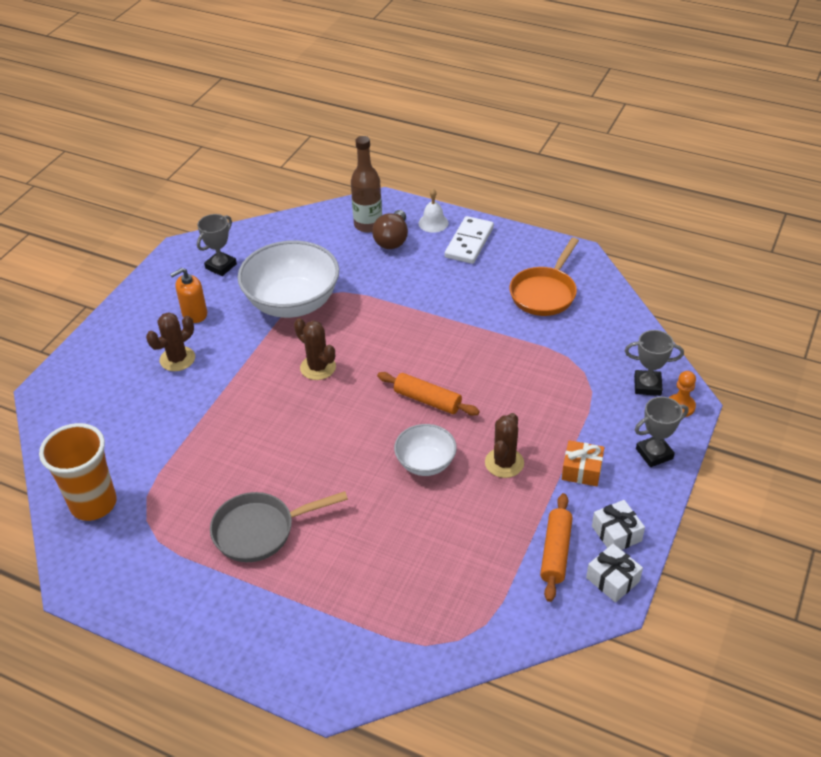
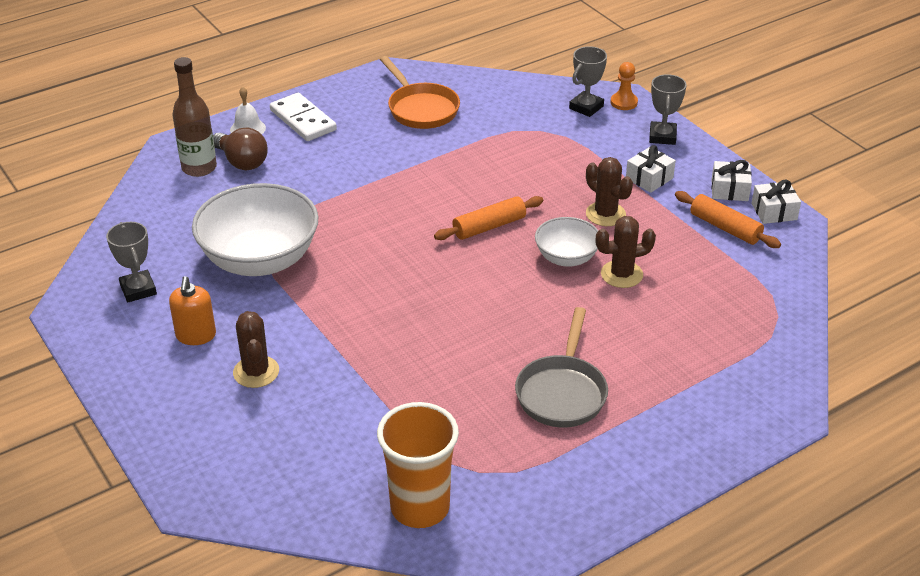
camera: 60 degrees left, 5 degrees down
brown cactus [294,318,336,380] -> brown cactus moved to [596,216,656,288]
orange gift [562,440,604,486] -> white gift [626,145,676,193]

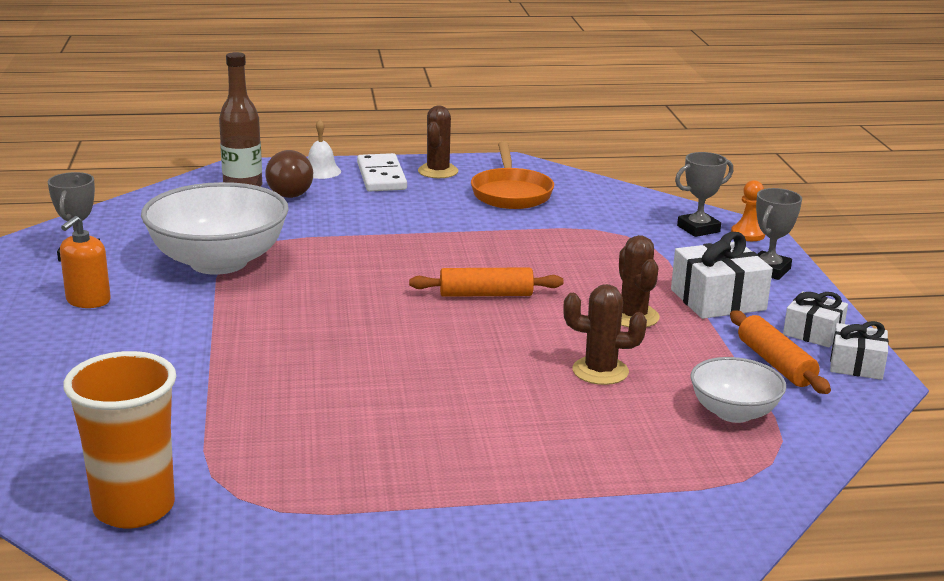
camera: 25 degrees right, 15 degrees down
brown cactus [233,311,279,388] -> brown cactus moved to [418,105,458,178]
grey pan [515,307,608,428] -> none
white bowl [535,217,599,267] -> white bowl moved to [690,357,786,423]
white gift [626,145,676,193] -> white gift [671,232,773,319], size x1.59

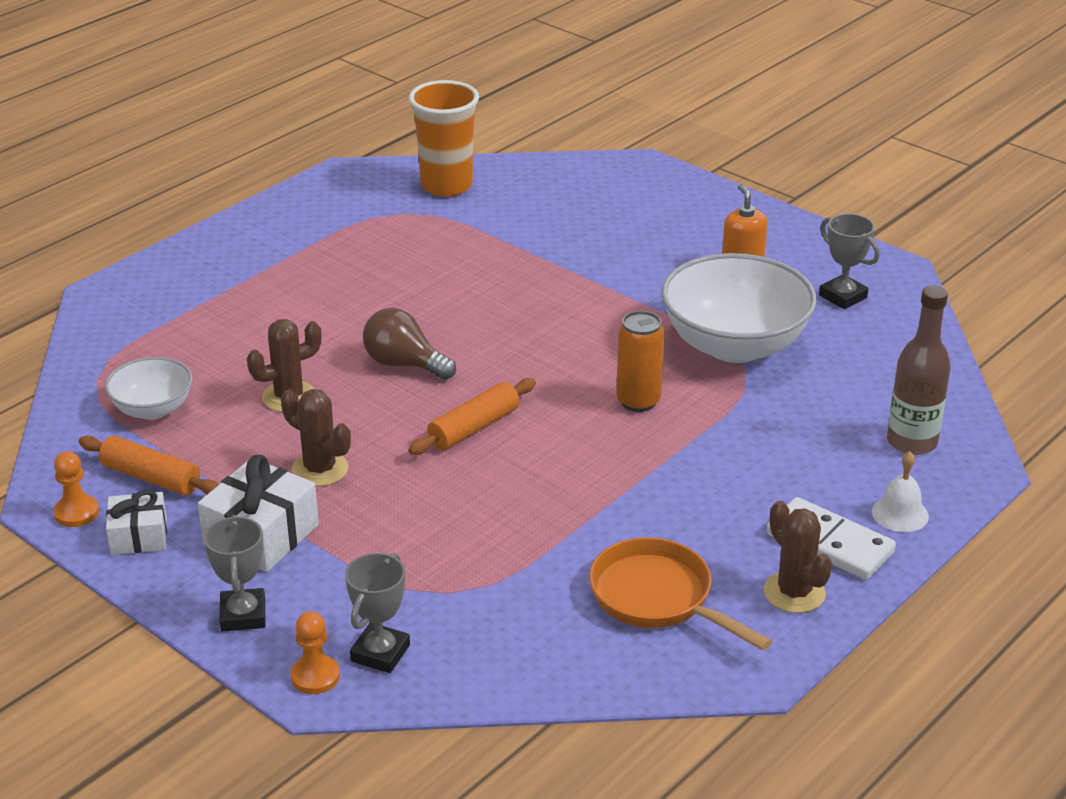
camera: 140 degrees right, 10 degrees up
brown light bulb [265,150,313,198] -> brown light bulb moved to [363,308,456,380]
white gift [830,321,889,380] -> orange pawn [54,451,99,527]
none -> orange can [616,311,664,412]

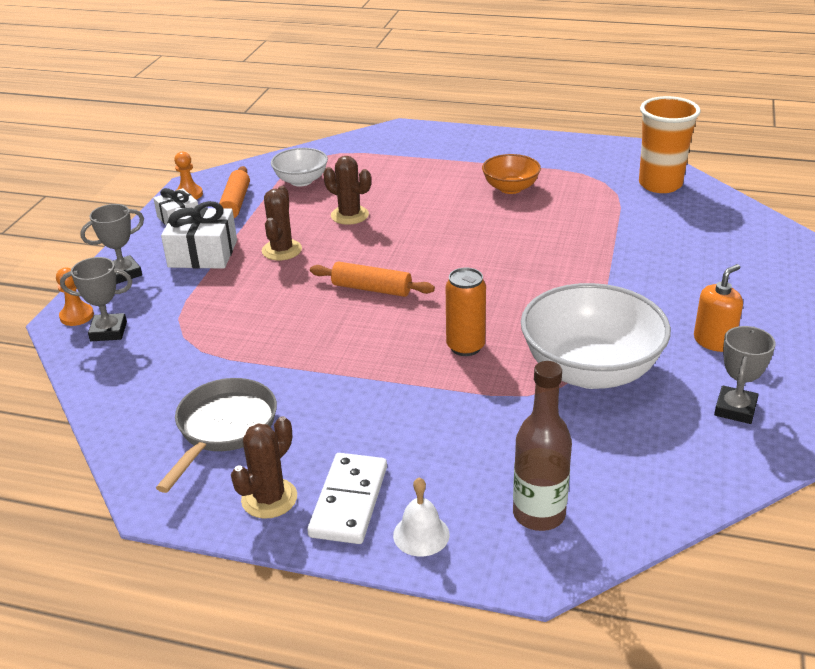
camera: 65 degrees right, 0 degrees up
brown light bulb [363,308,456,380] -> none
orange pan [589,538,772,651] -> grey pan [156,378,277,493]
none -> orange bowl [482,154,541,194]

